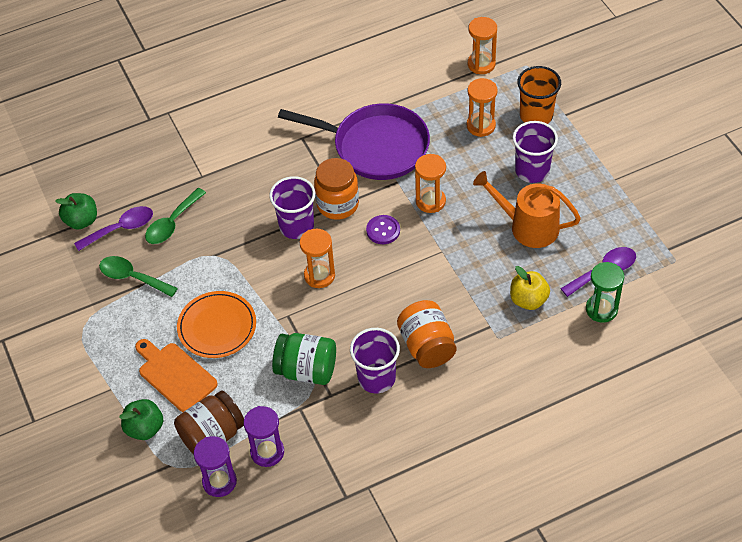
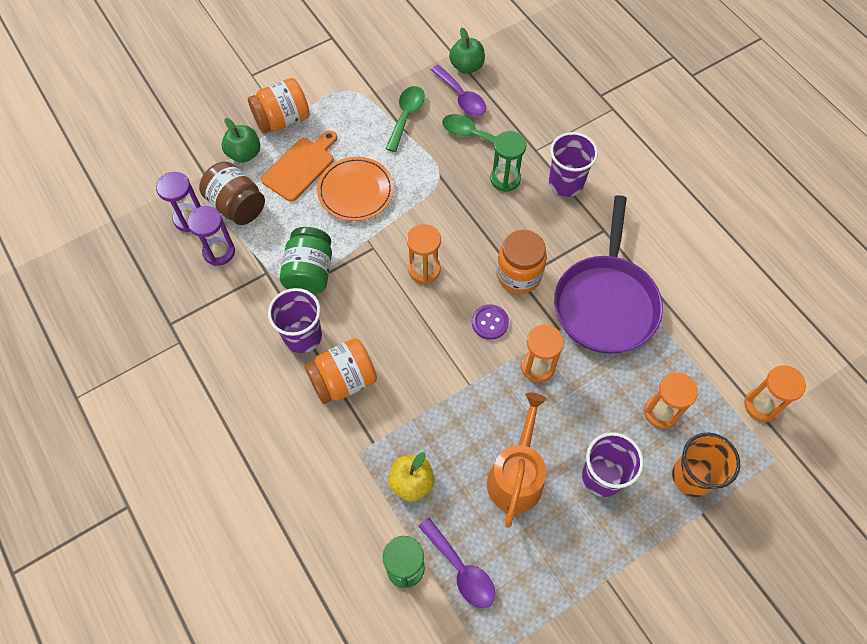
camera: 80 degrees right, 10 degrees up
purple cup [269,176,315,239] -> purple cup moved to [549,132,598,197]
none -> orange jar [248,78,310,133]
none -> green hourglass [490,131,526,192]

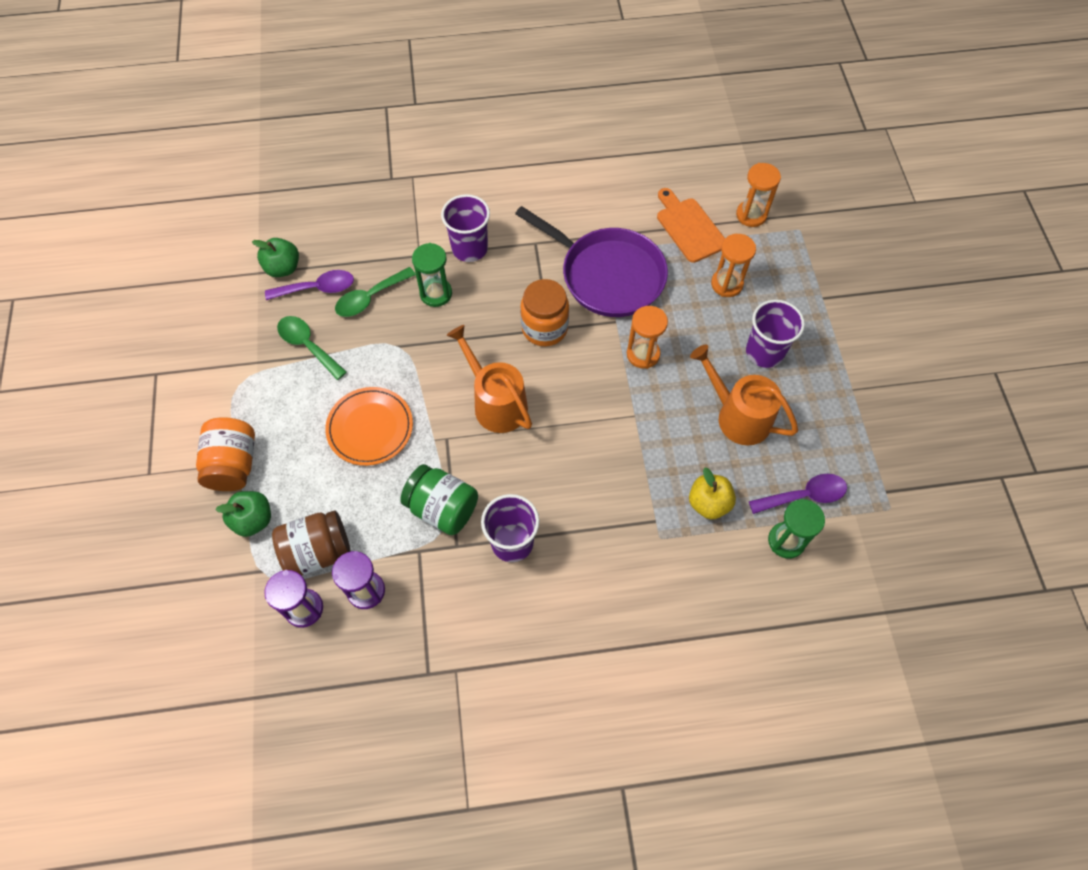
camera: 65 degrees left, 0 degrees up
orange cutting board [261,130,337,202] -> orange cutting board moved to [657,188,725,263]
orange jar [305,338,377,404] -> none
orange hourglass [407,224,441,284] -> orange watering can [447,325,532,433]
purple button [472,304,509,340] -> none
orange cup [672,433,740,497] -> none

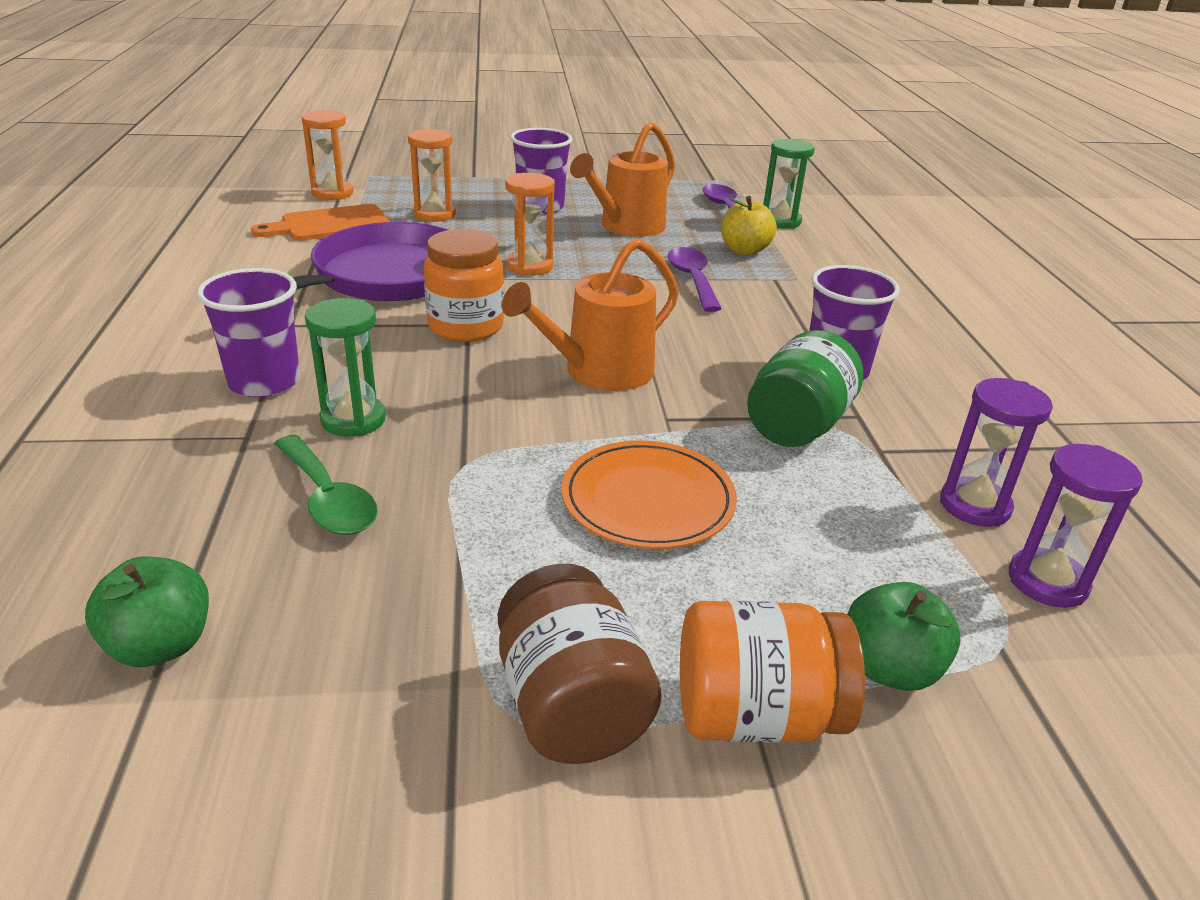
camera: 90 degrees left, 30 degrees down
purple spoon [265,270,354,300] -> purple spoon moved to [668,247,722,312]
brown jar [272,510,351,576] -> brown jar moved to [498,564,662,764]
green spoon [277,316,347,380] -> none

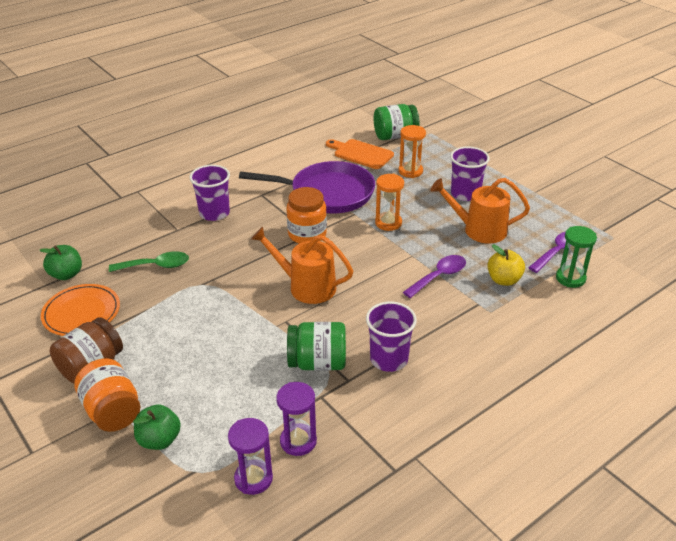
camera: 60 degrees right, 5 degrees up
green spoon [274,435,378,535] -> green spoon turned 120 degrees counterclockwise [109,251,189,272]
orange hourglass [302,110,353,200] -> green jar [374,104,420,140]
green hourglass [305,298,386,437] -> none
orange plate [561,440,737,549] -> orange plate moved to [41,284,120,336]

